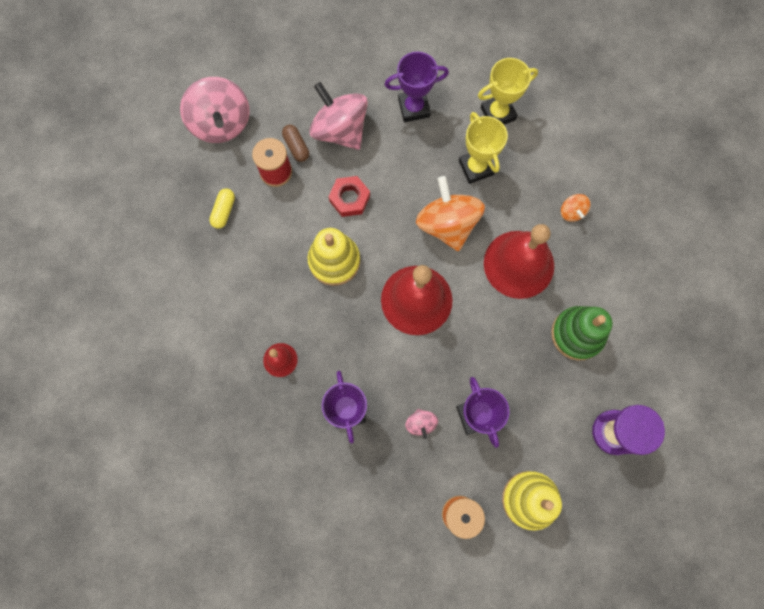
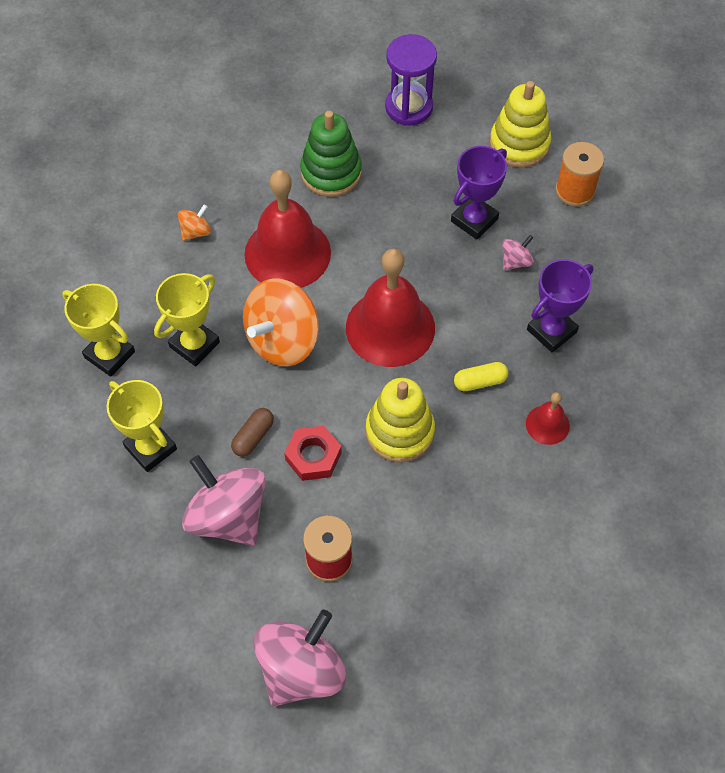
camera: 120 degrees left, 15 degrees down
yellow capsule [209,189,235,229] -> yellow capsule moved to [454,362,508,391]
brown capsule [282,125,309,162] -> brown capsule moved to [231,408,274,457]
pink spinning top [309,82,368,150] -> pink spinning top turned 120 degrees clockwise [182,455,266,546]
purple trophy [385,51,449,122] -> yellow trophy [107,380,177,472]

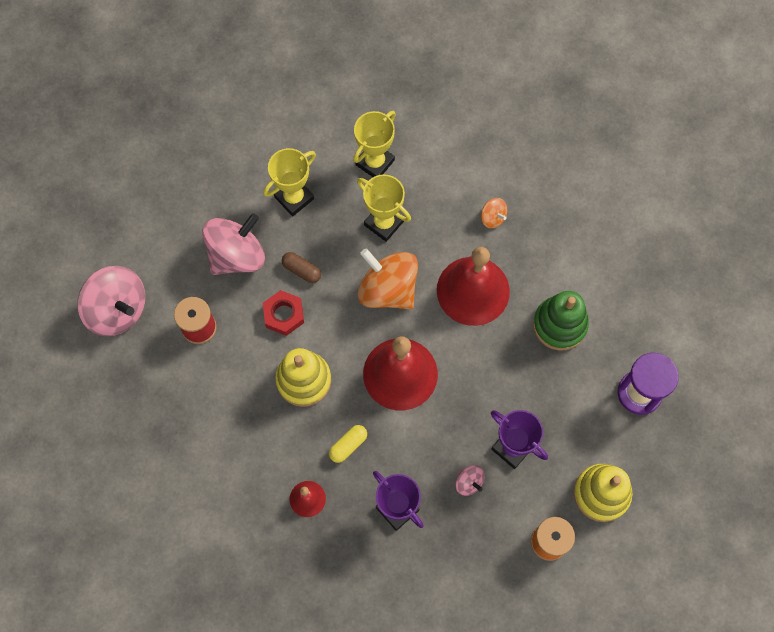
camera: 90 degrees right, 10 degrees up
yellow capsule [454,362,508,391] -> yellow capsule turned 60 degrees clockwise [329,425,367,463]

